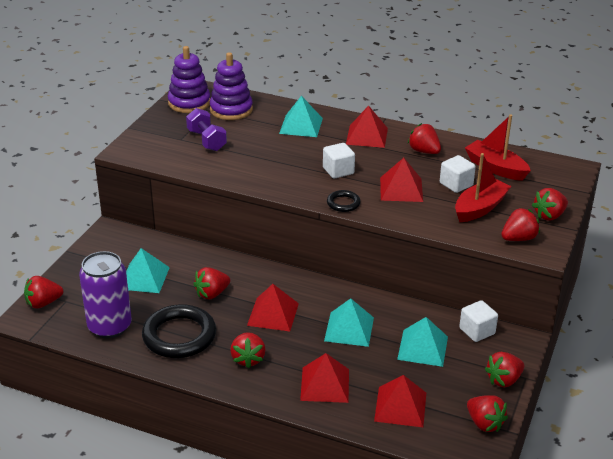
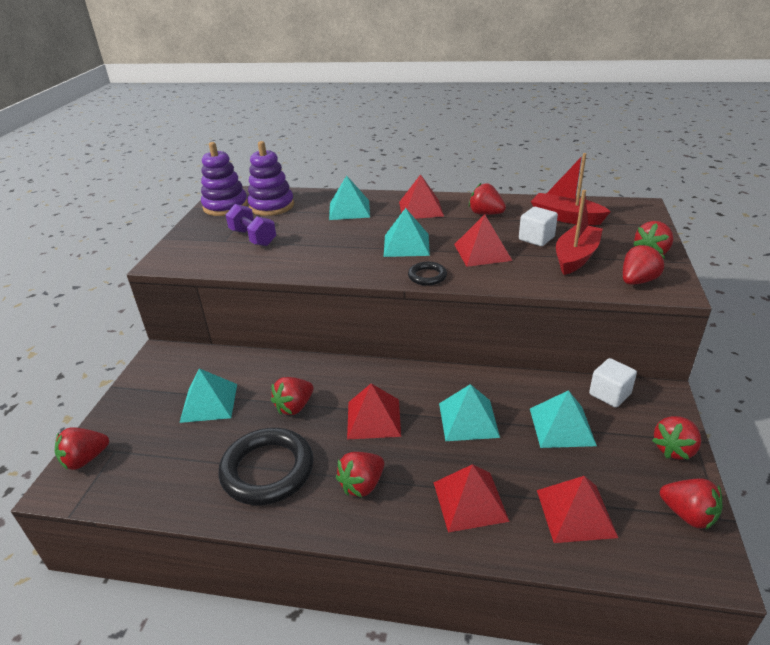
camera: 10 degrees left, 0 degrees up
purple can [79,251,132,338] -> none
red strawberry [230,332,266,369] -> red strawberry turned 60 degrees clockwise [336,452,384,497]
white cube [323,143,355,179] -> turquoise pyramid [384,208,430,257]

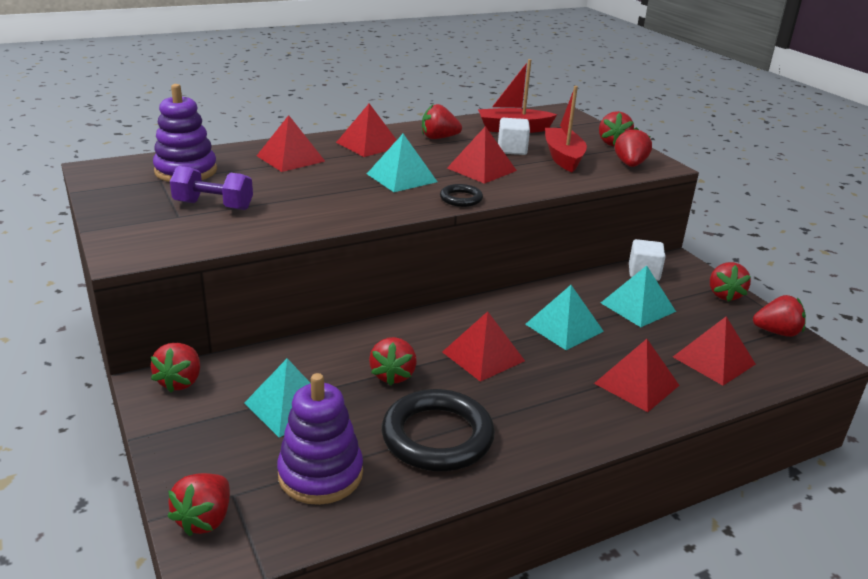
camera: 40 degrees left, 5 degrees down
purple stacking toy [201,142,248,216] -> purple stacking toy moved to [277,373,363,505]
turquoise pyramid [329,176,370,220] -> red pyramid [257,115,325,172]
red strawberry [336,452,384,497] -> red strawberry moved to [151,343,200,392]

